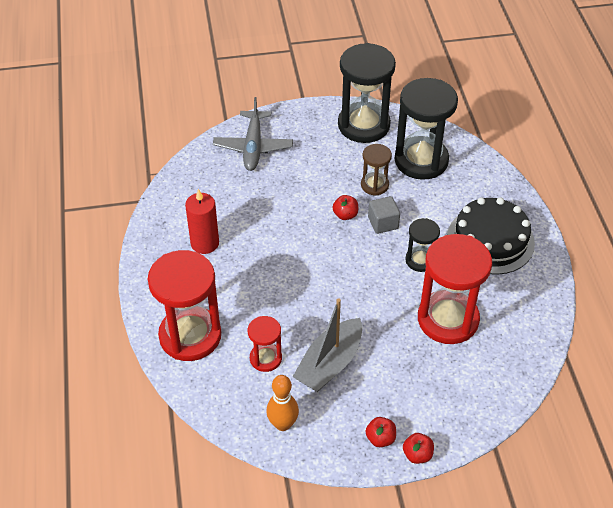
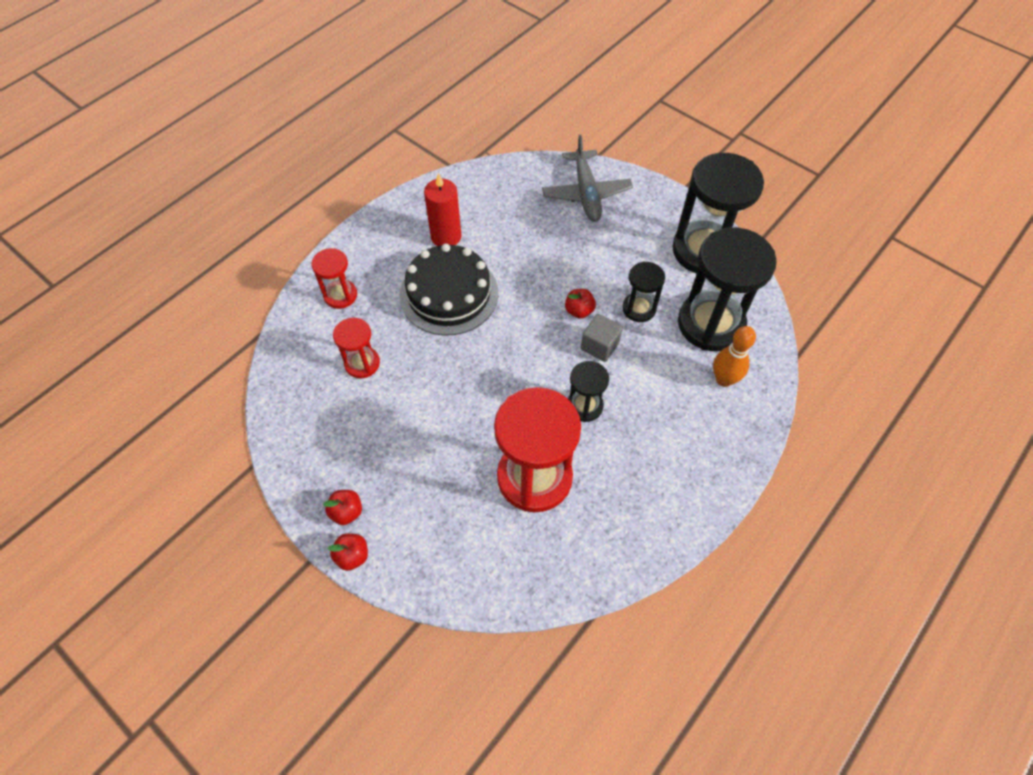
camera: 50 degrees right, 10 degrees up
red hourglass [148,250,221,361] -> red hourglass [311,248,357,309], size x0.51
grey plane [213,97,293,171] -> grey plane turned 60 degrees counterclockwise [542,135,633,222]
orange bowling pin [267,375,299,431] -> orange bowling pin moved to [713,326,756,387]
grey boat [293,298,362,392] -> none
brown hourglass [361,144,392,196] -> black hourglass [622,261,665,322]
black cake [447,197,535,275] -> black cake moved to [400,244,498,336]

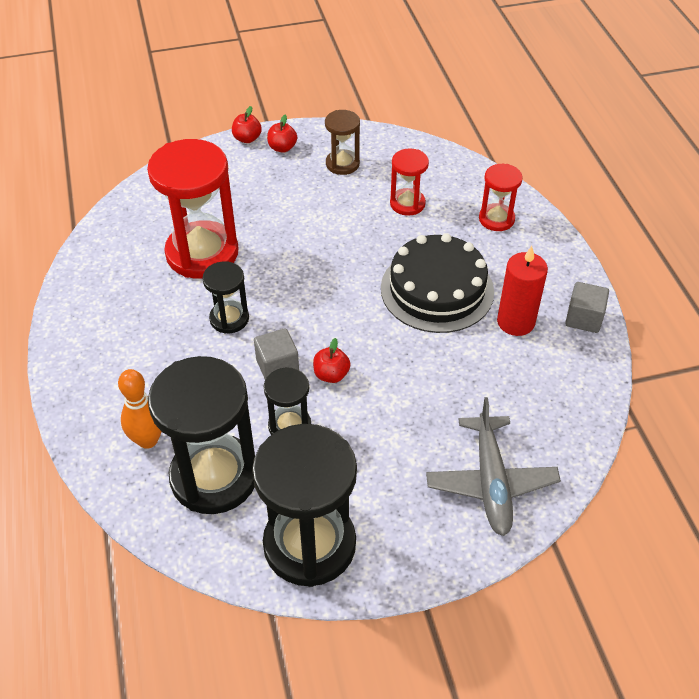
camera: 125 degrees right, 10 degrees down
grey plane [542,135,633,222] -> grey plane turned 120 degrees counterclockwise [426,397,561,536]
none -> brown hourglass [325,110,360,175]
none -> grey cube [565,282,609,333]

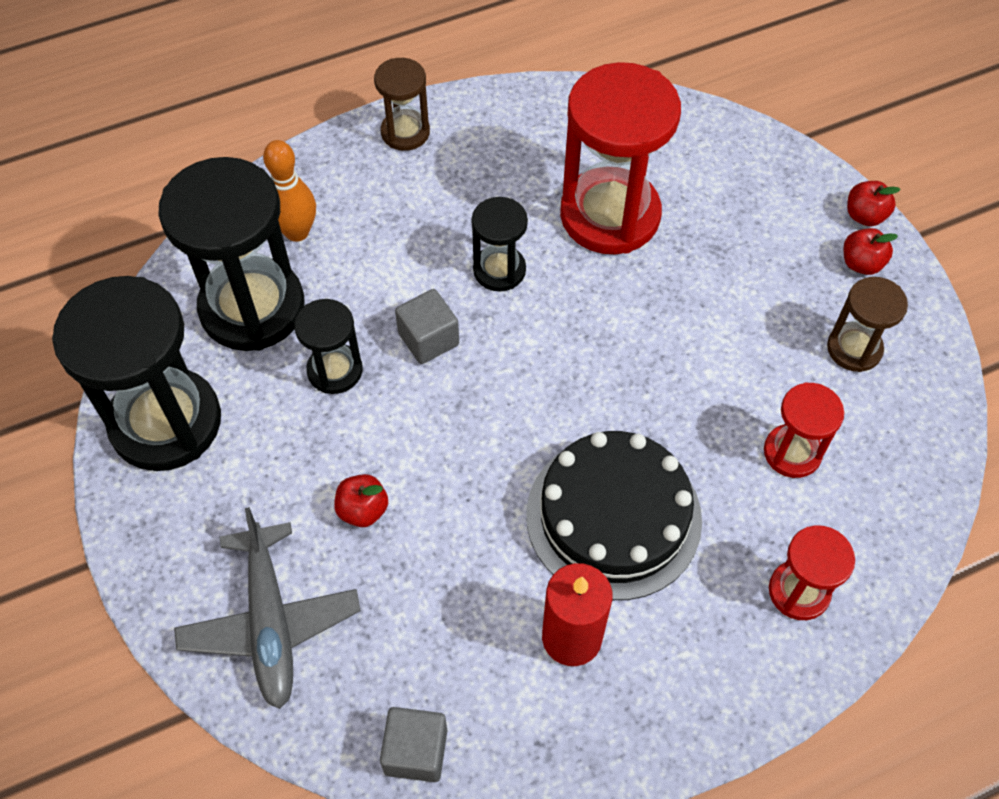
camera: 80 degrees right, 10 degrees up
red apple [313,338,351,383] -> red apple moved to [334,474,388,527]
grey plane [426,397,561,536] -> grey plane turned 90 degrees counterclockwise [174,507,361,709]
grey cube [565,282,609,333] -> grey cube moved to [380,707,447,782]
none -> brown hourglass [374,58,430,151]

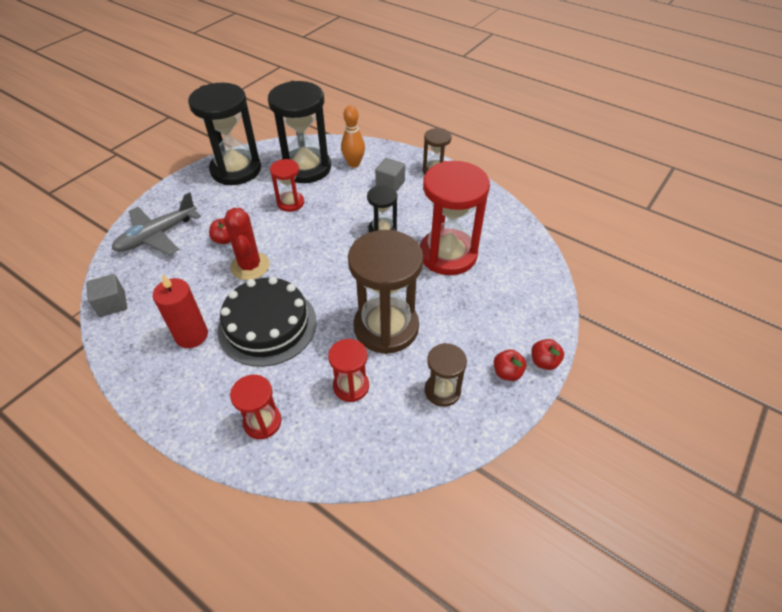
camera: 60 degrees right, 10 degrees down
black hourglass [294,299,363,394] -> red hourglass [270,159,304,212]
grey cube [395,289,459,364] -> grey cube moved to [375,158,405,192]
none -> red cactus [224,208,270,280]
none -> brown hourglass [348,230,424,354]

